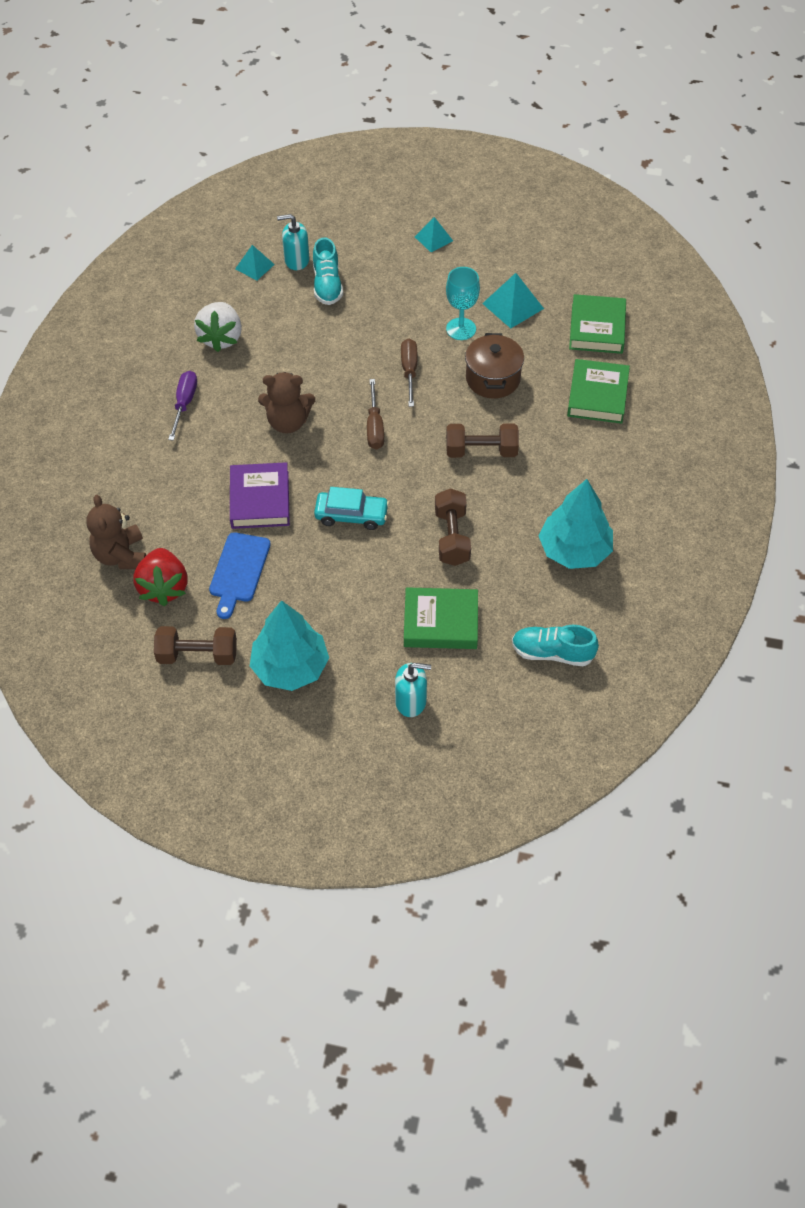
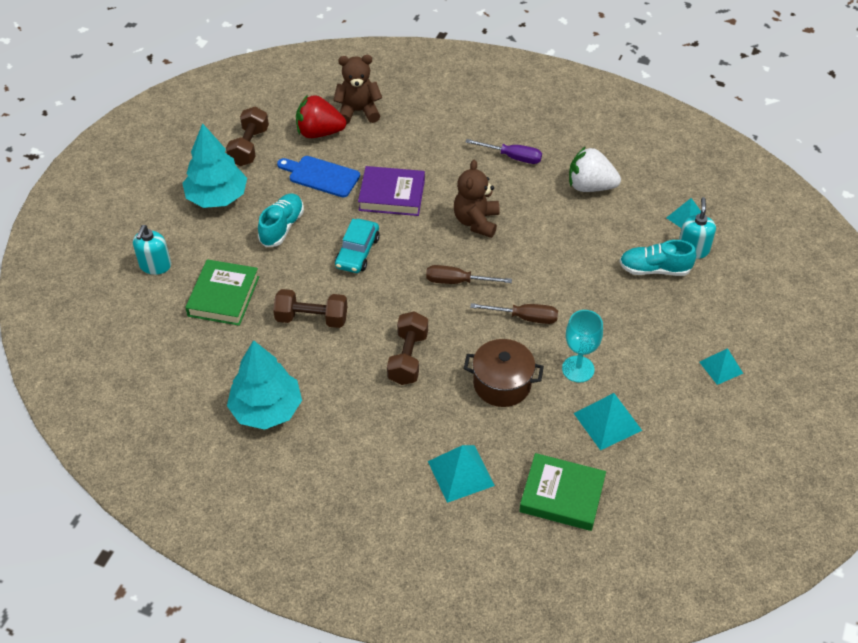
camera: 100 degrees right, 5 degrees down
turquoise shoe [512,625,599,666] -> turquoise shoe moved to [258,193,304,247]
green book [567,359,630,424] -> turquoise pyramid [428,445,495,503]

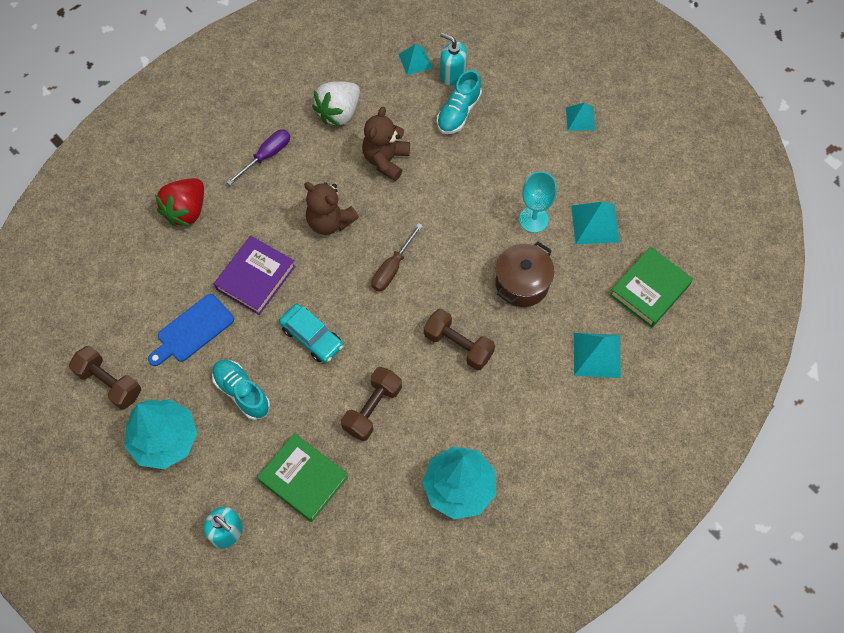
camera: 65 degrees left, 15 degrees up
red strawberry [296,95,346,138] -> red strawberry moved to [155,178,204,227]
brown teddy bear [333,55,382,124] -> brown teddy bear moved to [362,107,410,181]
brown screwdriver [470,303,558,324] -> none

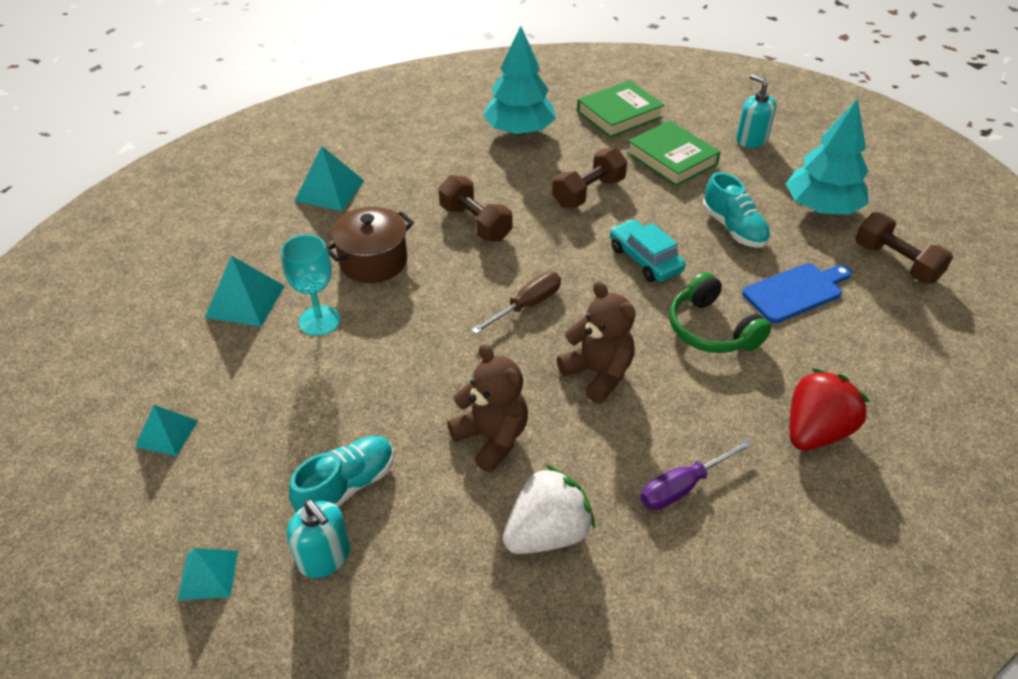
camera: 165 degrees left, 20 degrees down
purple book [214,236,296,315] -> green headphones [669,272,771,353]
brown teddy bear [362,107,410,181] -> brown teddy bear turned 75 degrees counterclockwise [447,344,528,473]
turquoise pyramid [399,44,432,75] -> turquoise pyramid moved to [178,548,238,600]
green book [610,247,693,328] -> green book moved to [577,80,665,138]

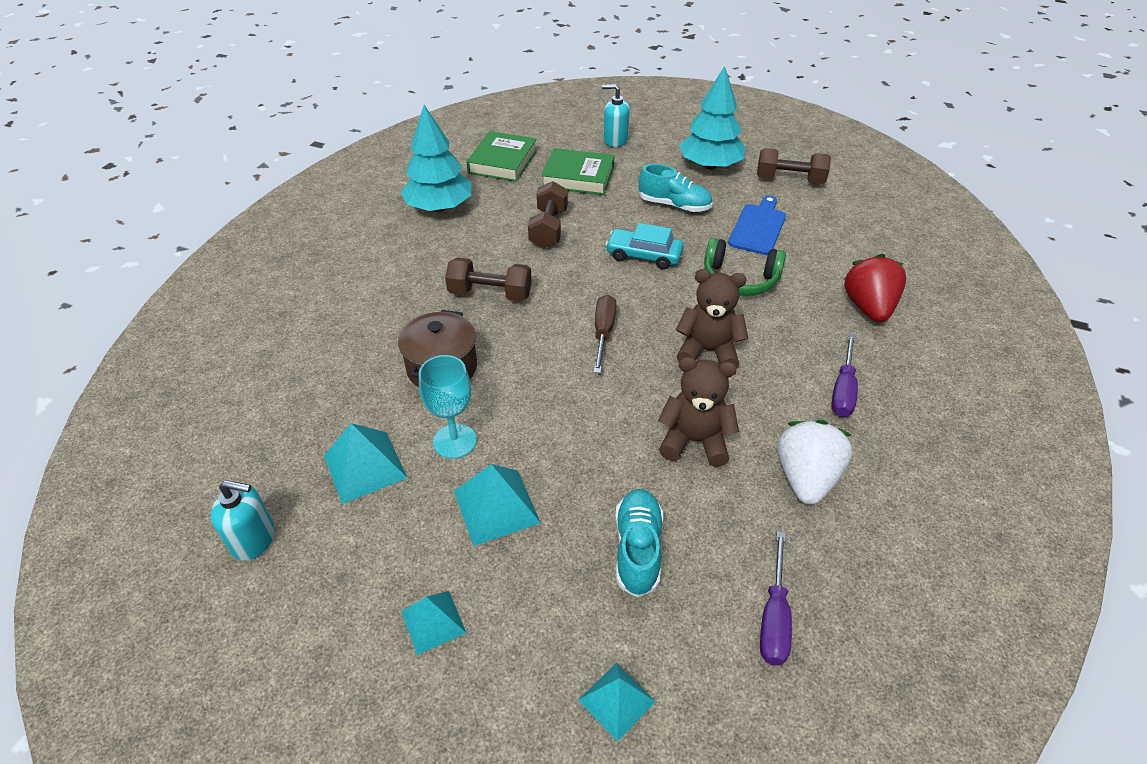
camera: 40 degrees left, 0 degrees up
turquoise soap dispenser [287,500,350,578] -> turquoise soap dispenser moved to [211,480,275,561]
turquoise pyramid [295,146,364,211] -> turquoise pyramid moved to [454,464,541,546]
none -> purple screwdriver [760,531,792,666]

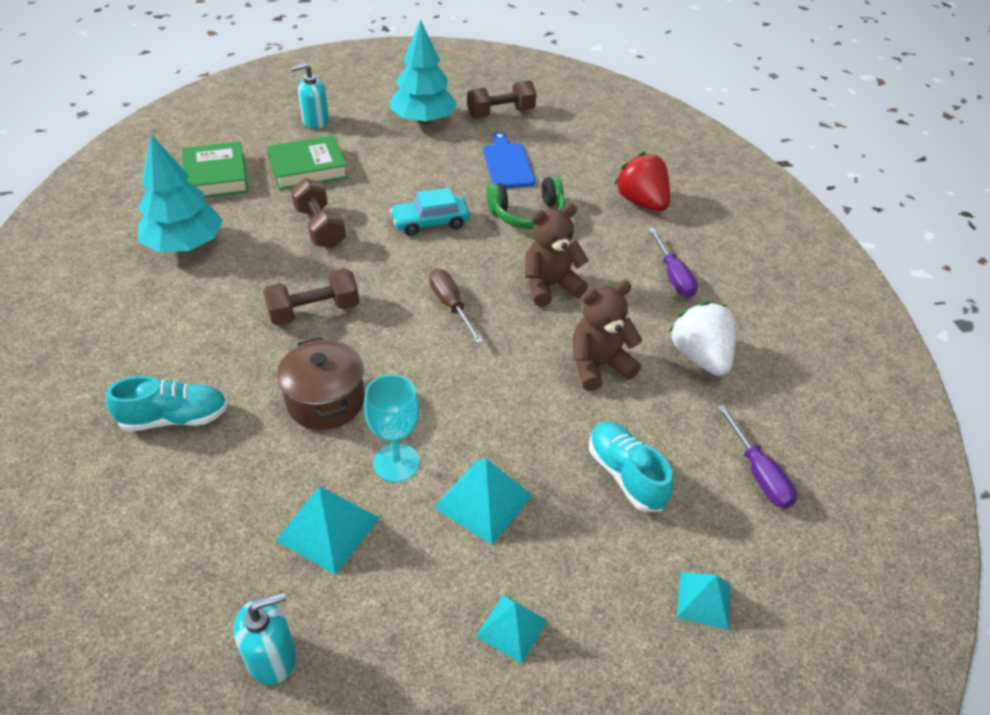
camera: 35 degrees left, 0 degrees up
turquoise shoe [639,164,712,212] -> turquoise shoe moved to [106,376,228,431]

